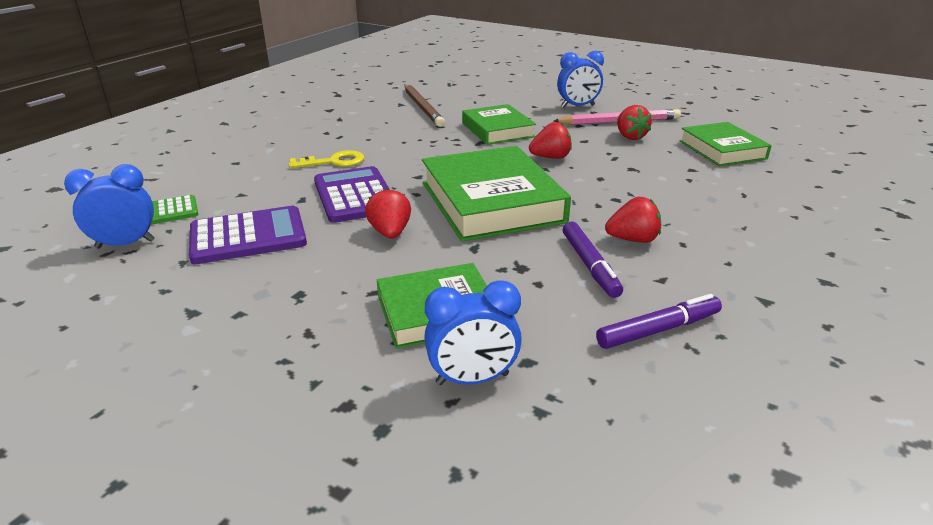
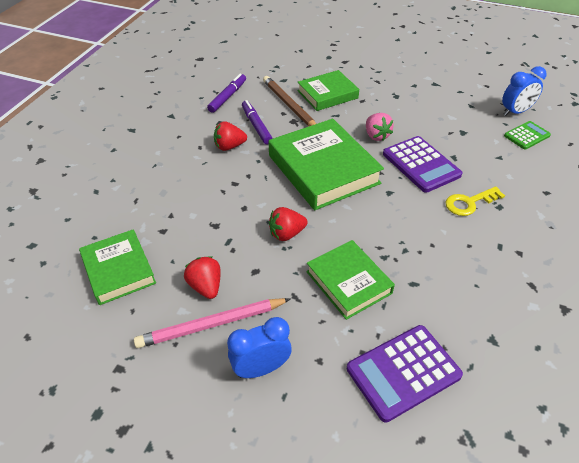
camera: 170 degrees right, 15 degrees up
purple calculator [189,206,307,264] -> purple calculator moved to [347,325,463,423]
red strawberry [365,188,411,239] -> pink strawberry [366,113,394,141]
brown pencil [405,84,445,127] -> brown pencil moved to [263,76,316,127]
blue clock [424,280,522,385] -> none
purple marker [596,294,722,349] -> purple marker turned 150 degrees clockwise [207,73,246,113]

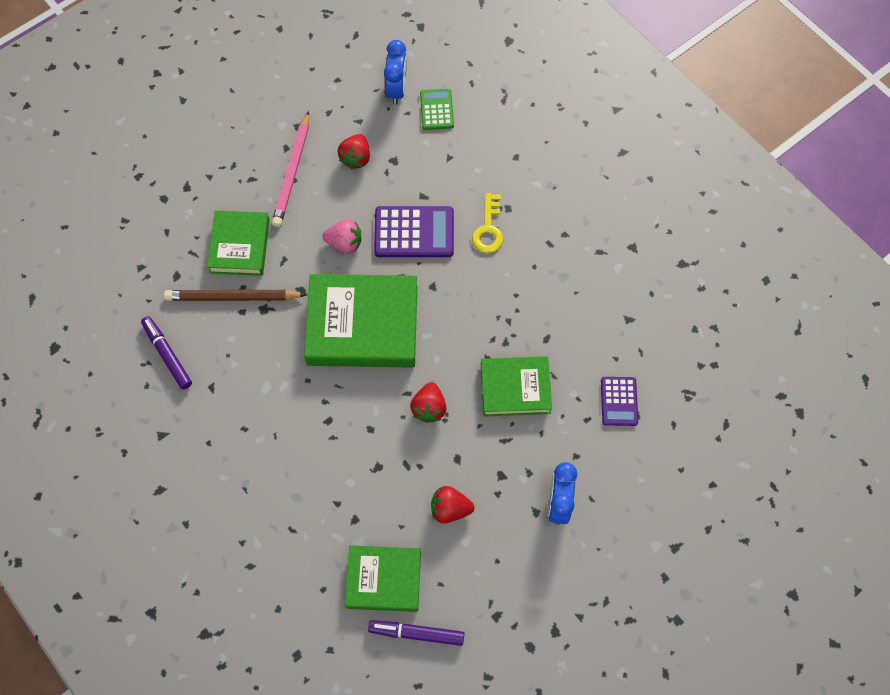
camera: 60 degrees left, 20 degrees up
pink pencil [134,298,290,348] -> pink pencil moved to [272,111,309,227]
red strawberry [214,121,247,151] -> red strawberry moved to [338,134,370,169]
purple marker [242,100,273,145] -> purple marker moved to [368,620,464,646]
purple calculator [347,325,463,423] -> purple calculator [601,377,638,426], size x0.60

